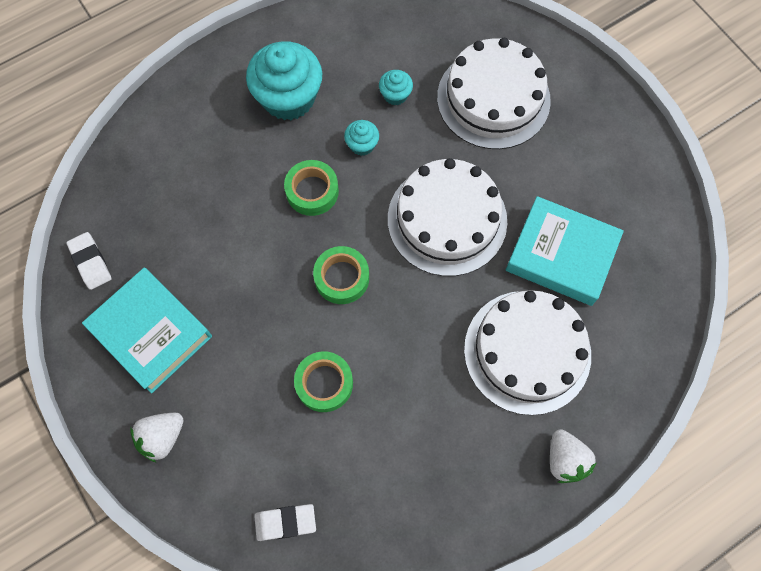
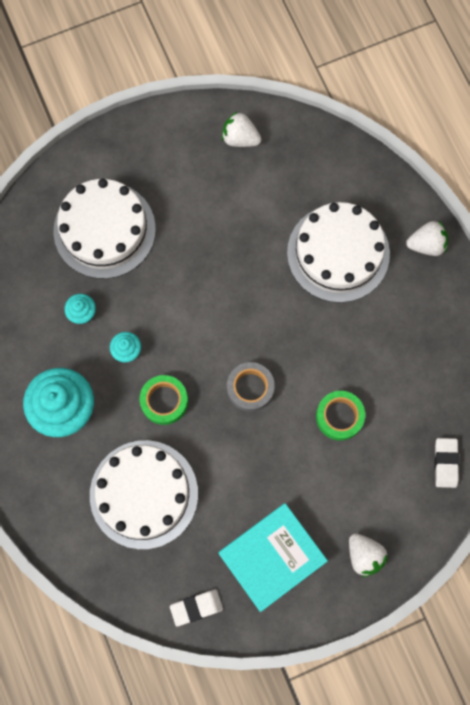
camera: 80 degrees left, 5 degrees up
green tape [313,246,369,304] -> grey tape [227,362,275,412]
white cake [388,158,507,276] -> white cake moved to [90,440,198,549]
turquoise book [506,196,624,306] -> none
none -> white strawberry [222,111,261,147]

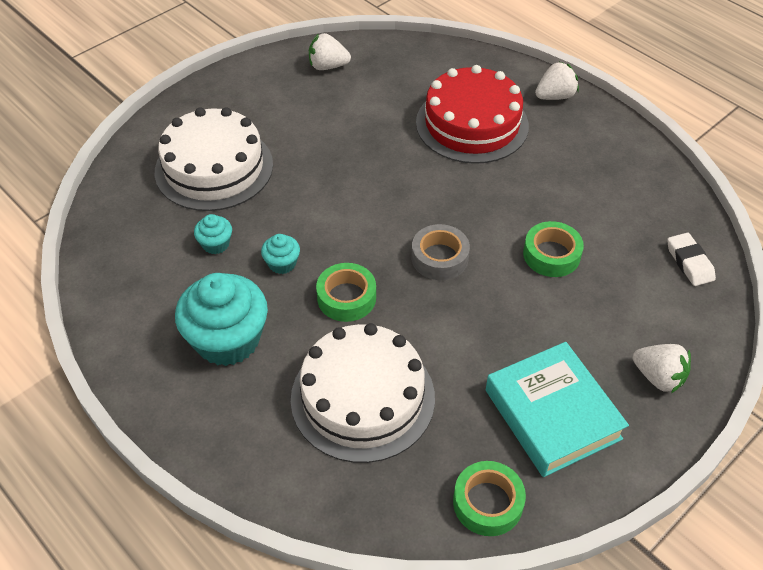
camera: 20 degrees left, 25 degrees down
white eraser [170,589,223,626] -> green tape [453,461,526,536]
turquoise book [219,503,328,612] -> turquoise book turned 60 degrees counterclockwise [486,342,629,477]
white cake [287,202,390,303] -> red cake [416,65,529,164]

